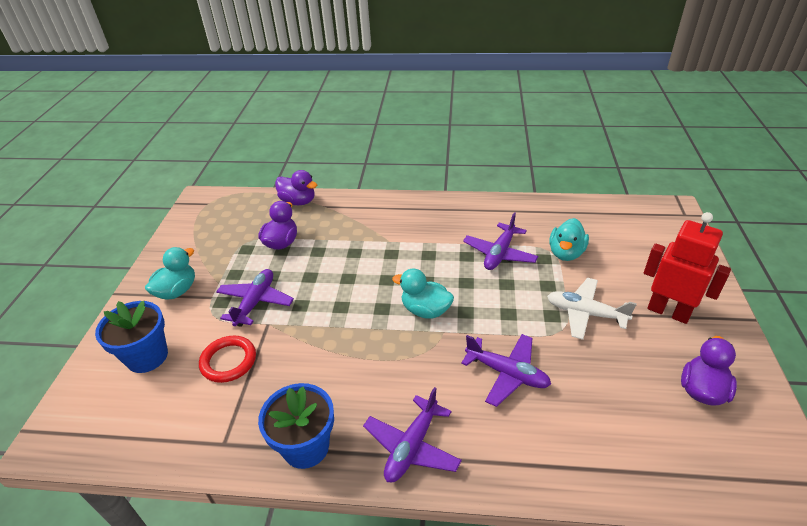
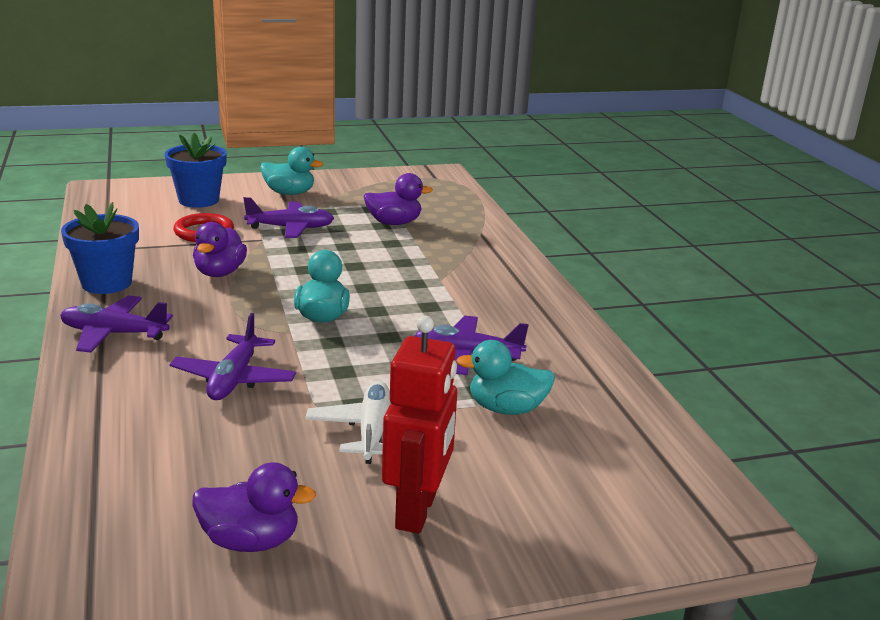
camera: 65 degrees right, 15 degrees down
purple duck [275,170,317,205] -> purple duck moved to [193,222,247,277]

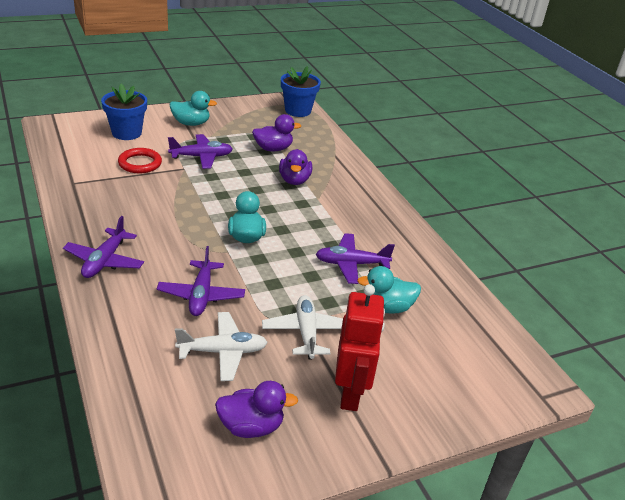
camera: 10 degrees left, 10 degrees up
purple plane [60,295,173,353] -> purple plane turned 75 degrees counterclockwise [63,216,144,278]
blue flower pot [61,202,139,294] -> blue flower pot moved to [281,66,321,117]
purple duck [193,222,247,277] -> purple duck moved to [279,149,312,185]
none -> white plane [175,312,268,381]

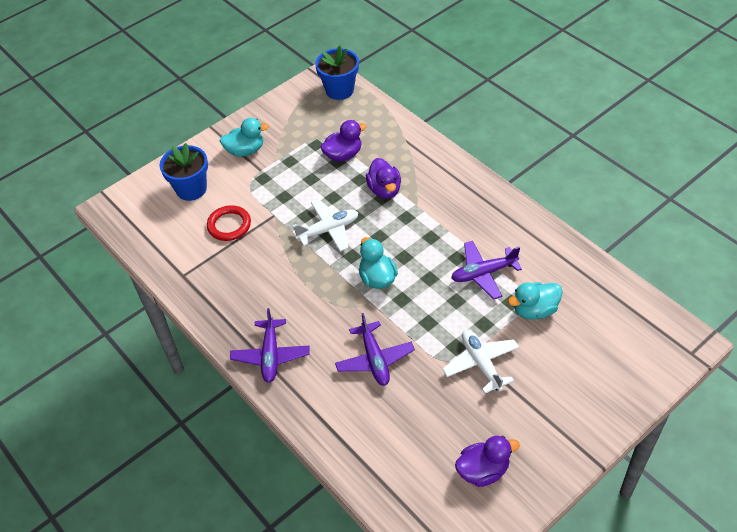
camera: 10 degrees left, 15 degrees up
purple plane [168,134,233,169] -> none
white plane [175,312,268,381] -> white plane moved to [293,200,358,251]
red robot [335,284,385,411] -> none

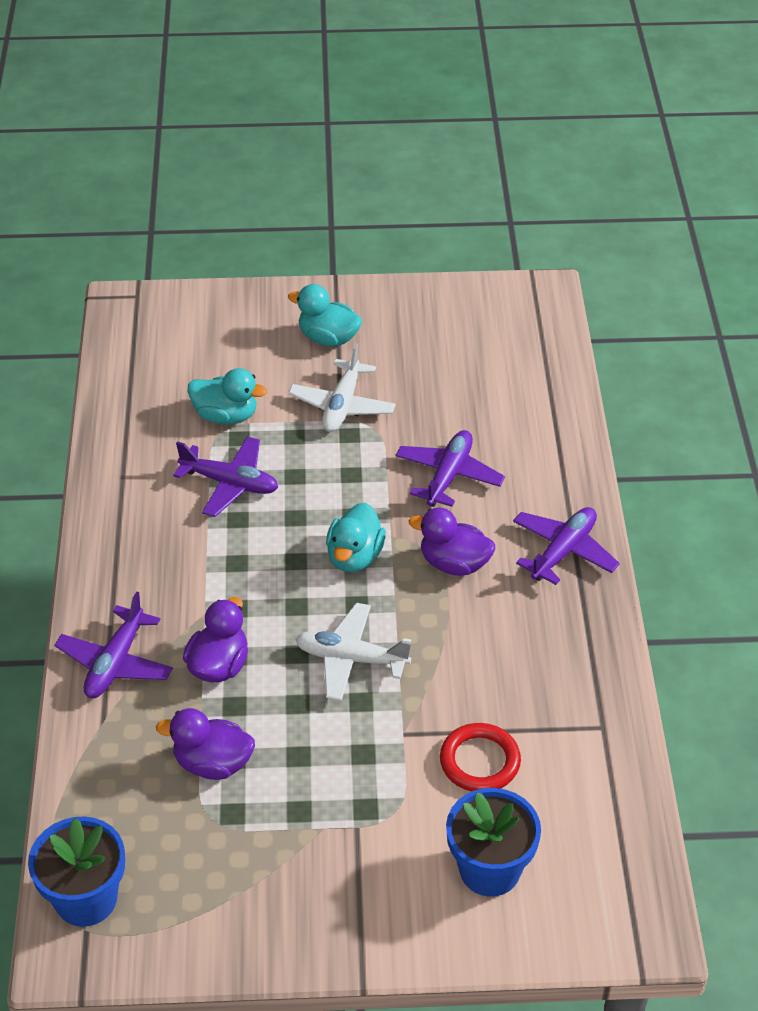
camera: 145 degrees left, 5 degrees down
turquoise duck [220,118,269,157] -> turquoise duck moved to [288,284,362,346]
purple duck [455,436,520,487] -> purple duck moved to [409,508,495,576]
none -> purple plane [54,591,173,698]

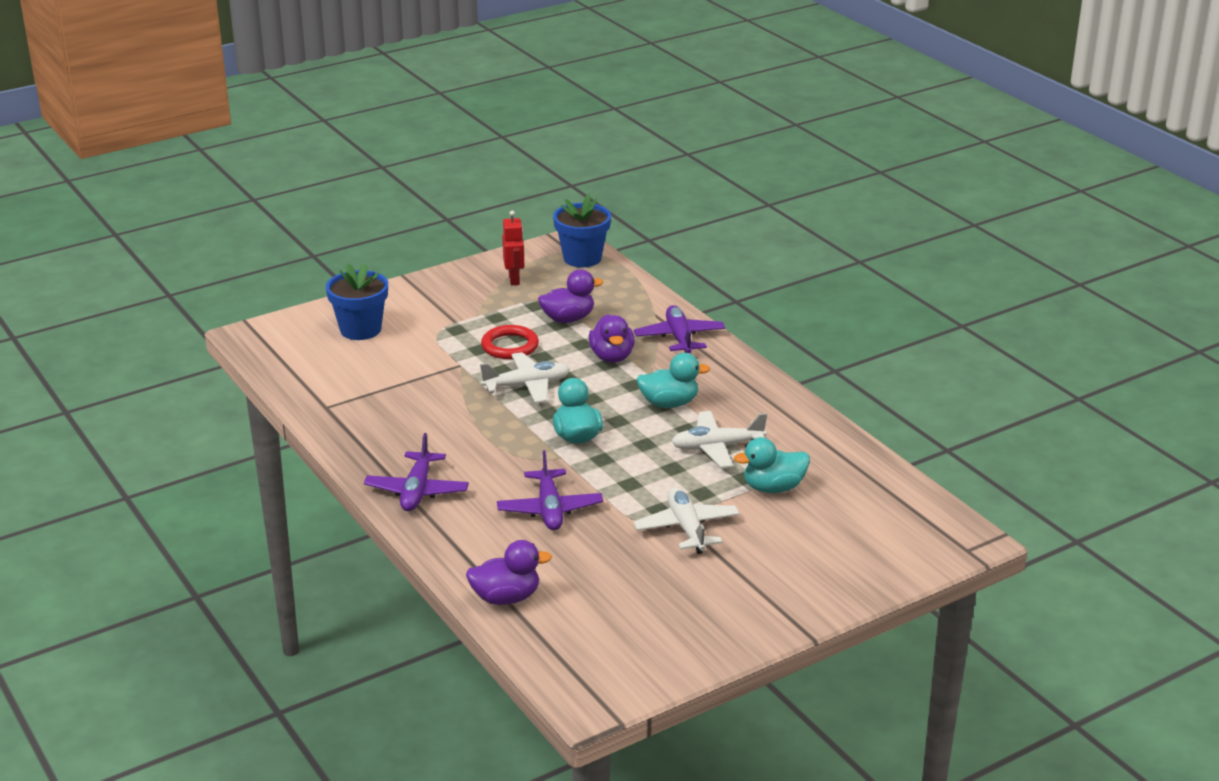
camera: 150 degrees right, 15 degrees down
purple plane [173,436,278,517] -> white plane [672,411,767,468]
turquoise duck [288,284,362,346] -> turquoise duck moved to [636,353,710,408]
purple duck [409,508,495,576] -> purple duck moved to [466,540,552,605]
red ring [440,723,521,792] -> red ring moved to [481,325,539,359]
none -> red robot [502,211,524,286]

